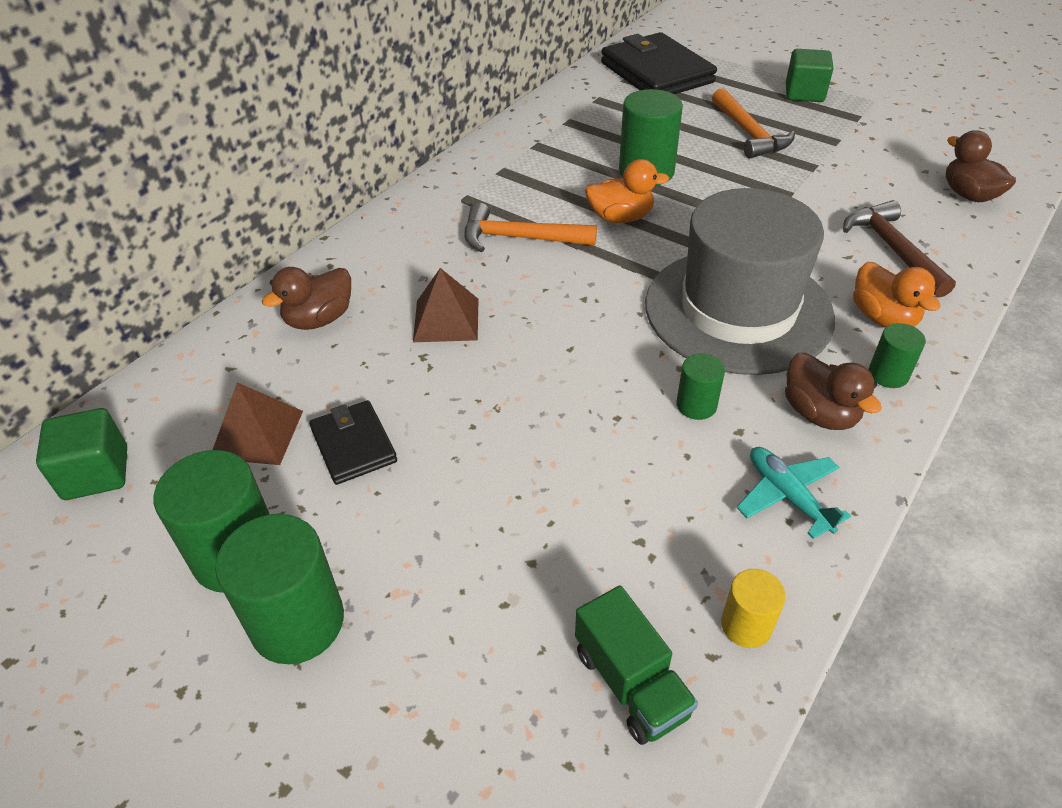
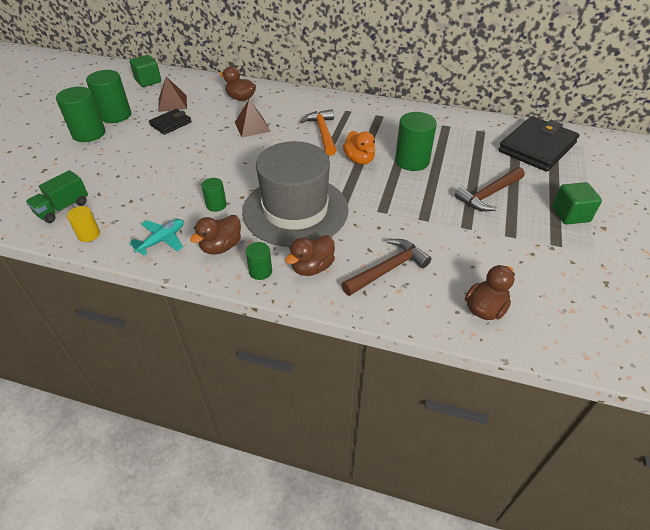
camera: 70 degrees right, 0 degrees up
orange hammer [712,88,795,159] -> brown hammer [454,167,525,211]
orange duck [853,262,941,327] -> brown duck [285,235,335,276]

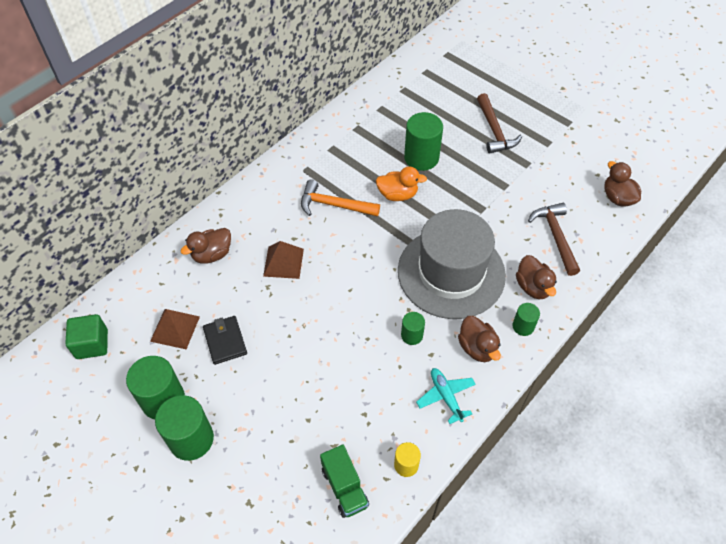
camera: 65 degrees left, 10 degrees up
black wallet [498,116,580,172] -> none
green cube [552,182,602,224] -> none

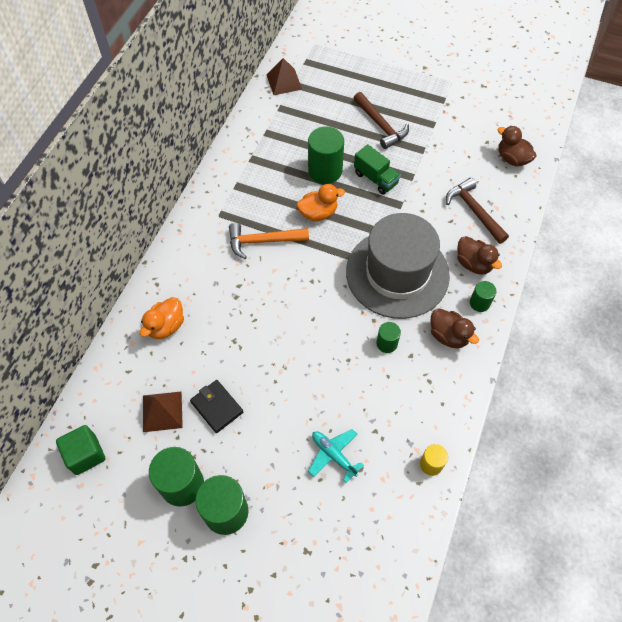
camera: 20 degrees left, 5 degrees up
brown duck [181,228,231,264] -> orange duck [140,297,184,339]
brown pyramid [263,241,304,279] -> brown pyramid moved to [267,58,302,95]
green truck [320,444,369,518] -> green truck moved to [354,144,401,195]
turquoise plane [416,368,476,424] -> turquoise plane moved to [308,429,364,483]

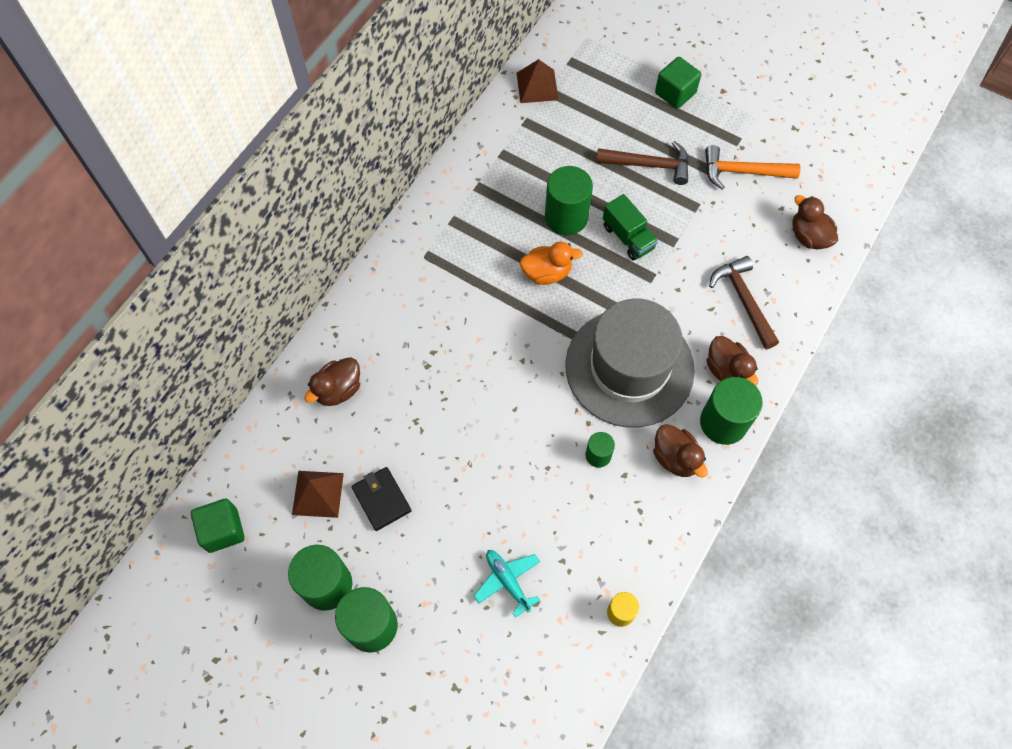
camera: 10 degrees right, 5 degrees up
orange duck [140,297,184,339] -> brown duck [304,357,360,406]
orange hammer [229,223,309,259] -> orange hammer moved to [705,145,800,189]
brown hammer [353,92,409,149] -> brown hammer turned 60 degrees counterclockwise [596,141,689,185]
green cylinder [470,281,496,312] -> green cylinder [700,377,763,445], size x1.86
none -> green cube [655,57,701,109]

